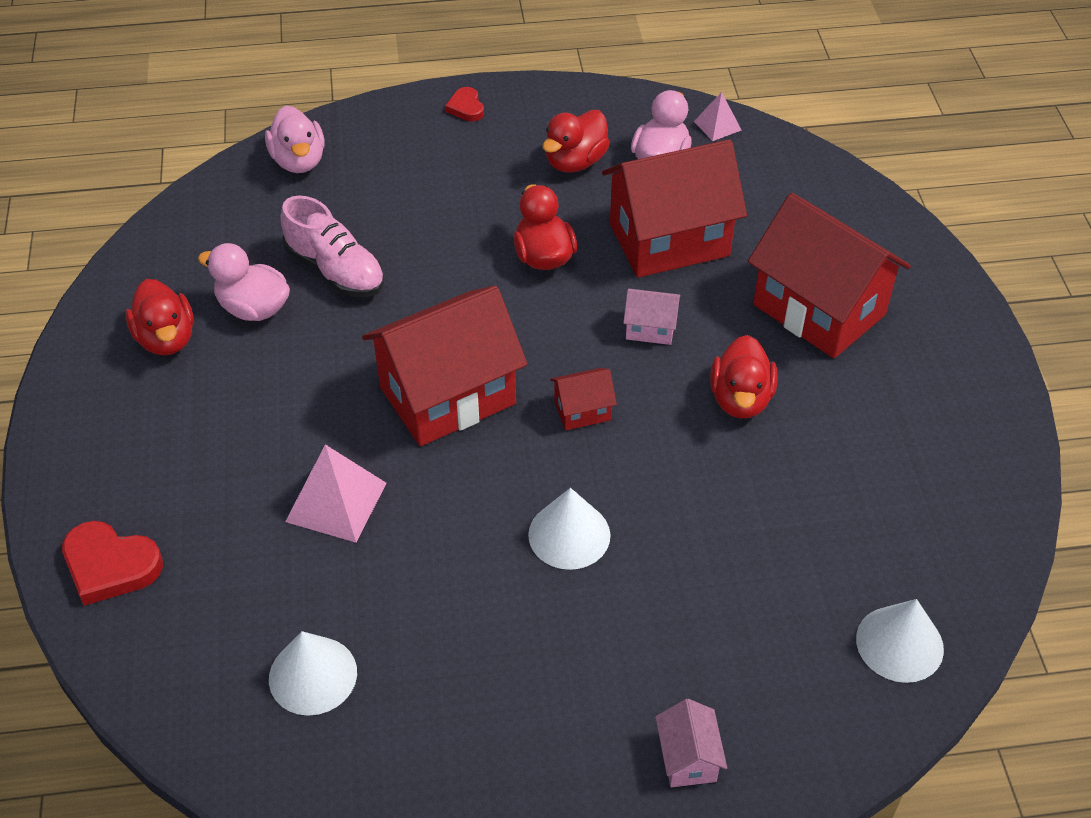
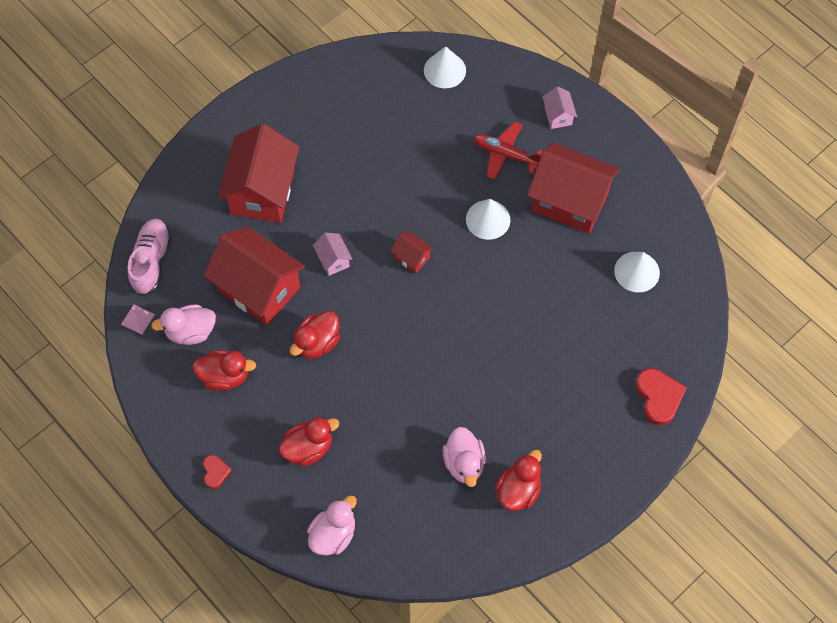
camera: 125 degrees left, 15 degrees up
pink shoe [280,195,385,297] -> pink shoe moved to [127,219,171,296]
pink pyramid [285,444,386,543] -> none
red house [362,286,528,446] -> red house moved to [527,143,620,234]
red heart [445,87,484,121] -> red heart turned 45 degrees counterclockwise [203,455,232,489]
pink house [655,699,727,787] -> pink house turned 60 degrees counterclockwise [542,86,577,129]
red duck [710,335,778,419] -> red duck moved to [279,417,339,467]
none -> red plane [474,122,543,180]

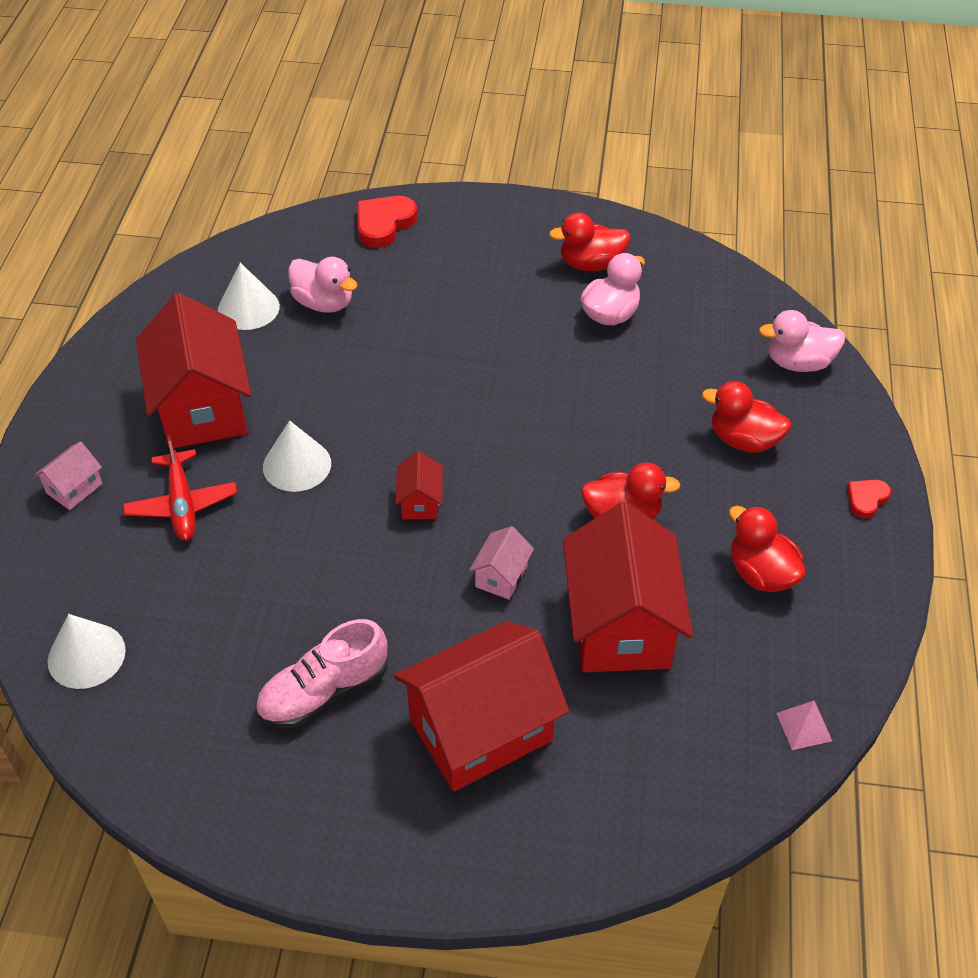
camera: 130 degrees left, 15 degrees down
pink shoe [127,219,171,296] -> pink shoe moved to [255,619,388,728]
pink duck [151,304,216,345] -> pink duck moved to [288,257,358,313]

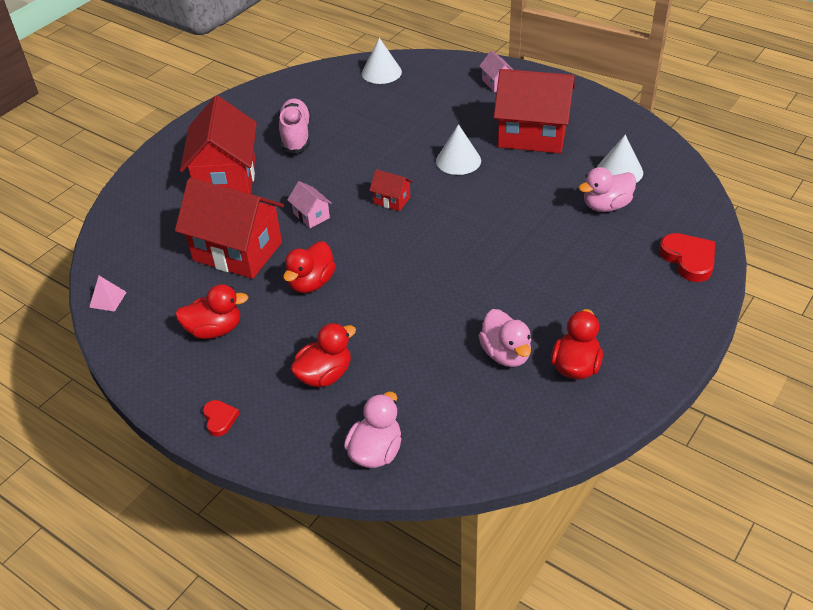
camera: 120 degrees right, 5 degrees down
red plane [123,435,237,541] -> none

